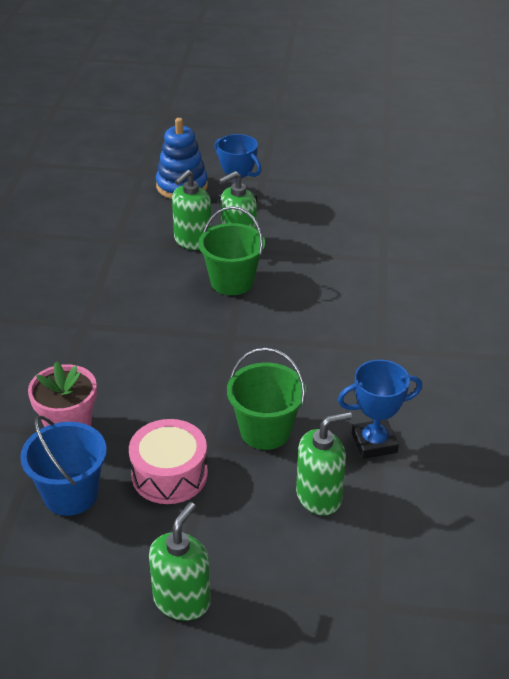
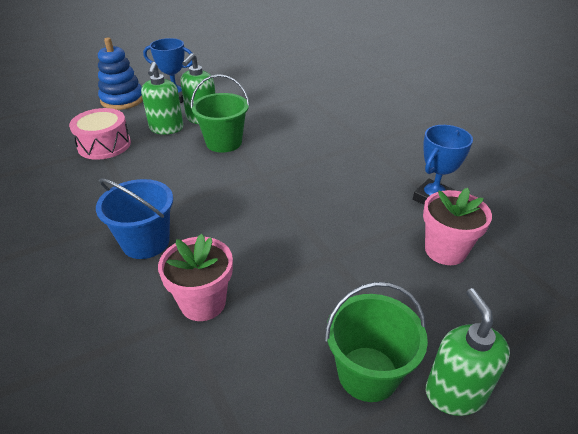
camera: 35 degrees left, 0 degrees up
blue bucket [20,415,107,516] -> blue bucket moved to [96,178,173,259]
pink drum [129,419,208,504] -> pink drum moved to [69,108,131,160]
green bucket [227,347,306,450] -> green bucket moved to [325,282,428,402]
green soap dispenser [296,412,352,515] -> pink flower pot [423,188,492,265]

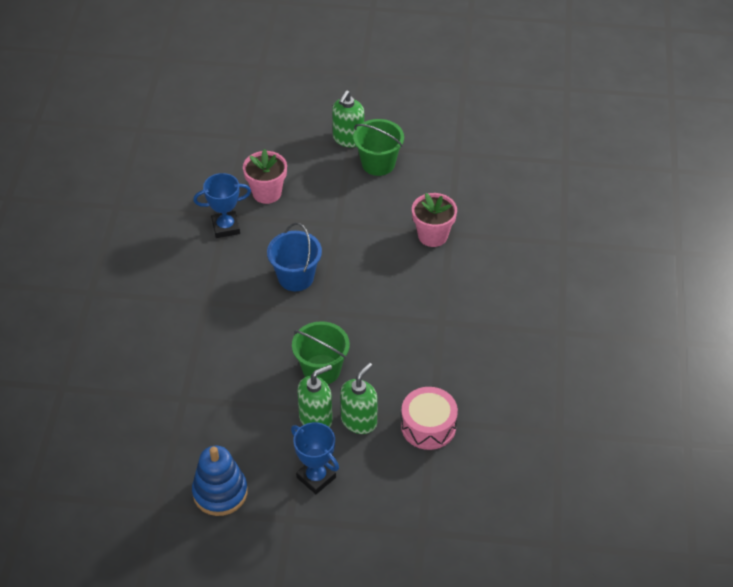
camera: 145 degrees left, 10 degrees up
blue bucket [96,178,173,259] -> blue bucket moved to [267,223,322,291]
blue stacking toy [98,37,143,110] -> blue stacking toy moved to [192,446,248,516]

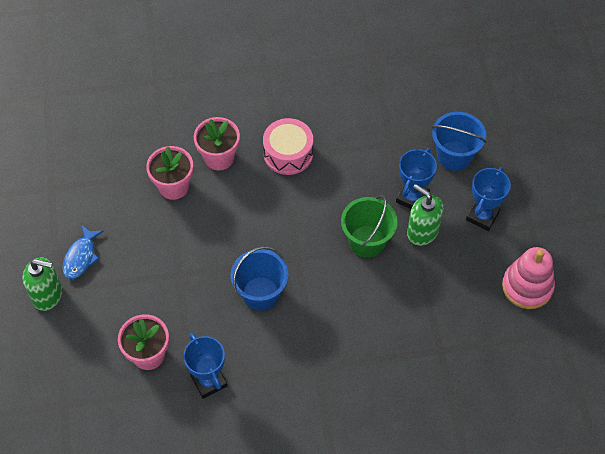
camera: 105 degrees left, 10 degrees up
blue stacking toy [192,446,248,516] -> pink stacking toy [502,247,555,309]
green soap dispenser [340,363,378,434] -> blue trophy [396,148,437,209]
green bucket [353,119,404,176] -> blue fish [63,225,103,279]
pink drum [401,387,458,450] -> pink drum moved to [263,118,313,175]
none -> pink flower pot [194,117,240,170]
none -> blue bucket [432,112,486,171]

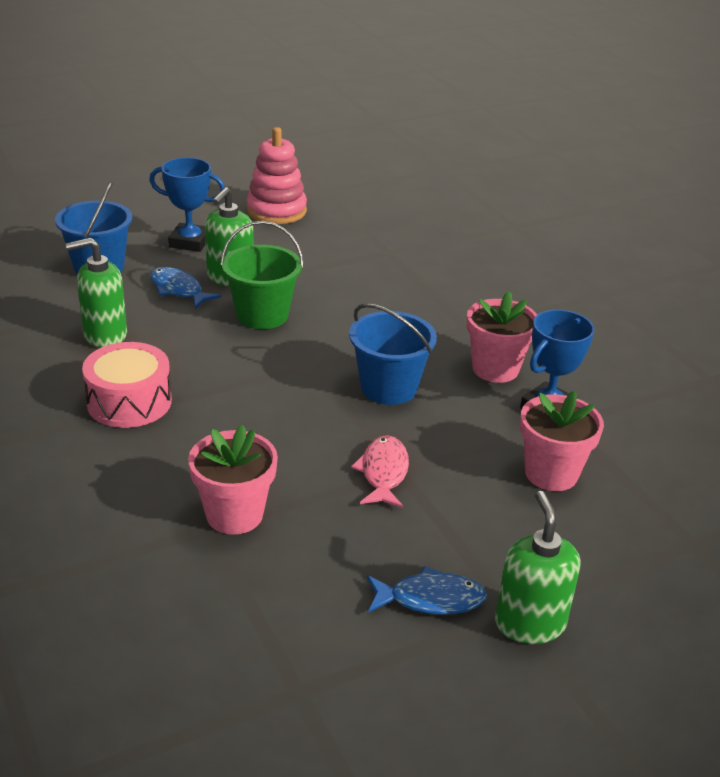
camera: 110 degrees left, 25 degrees down
pink flower pot [194,117,240,170] -> pink flower pot moved to [467,291,537,383]
blue trophy [396,148,437,209] -> blue fish [150,267,221,309]
none -> green soap dispenser [66,238,127,348]
none -> pink fish [351,435,409,508]

